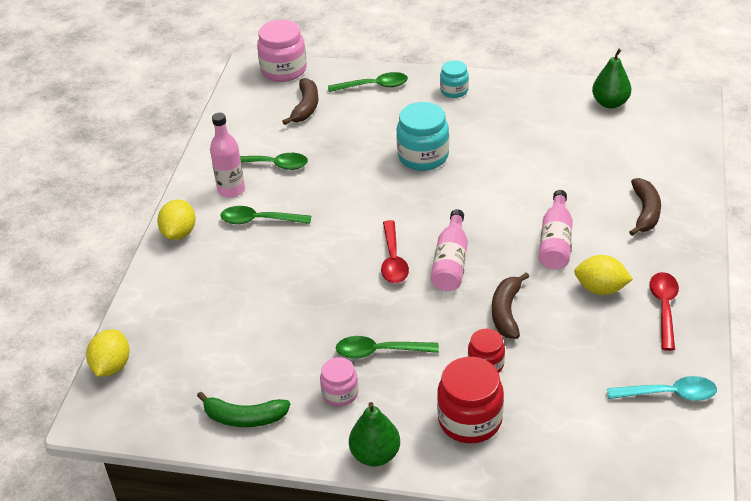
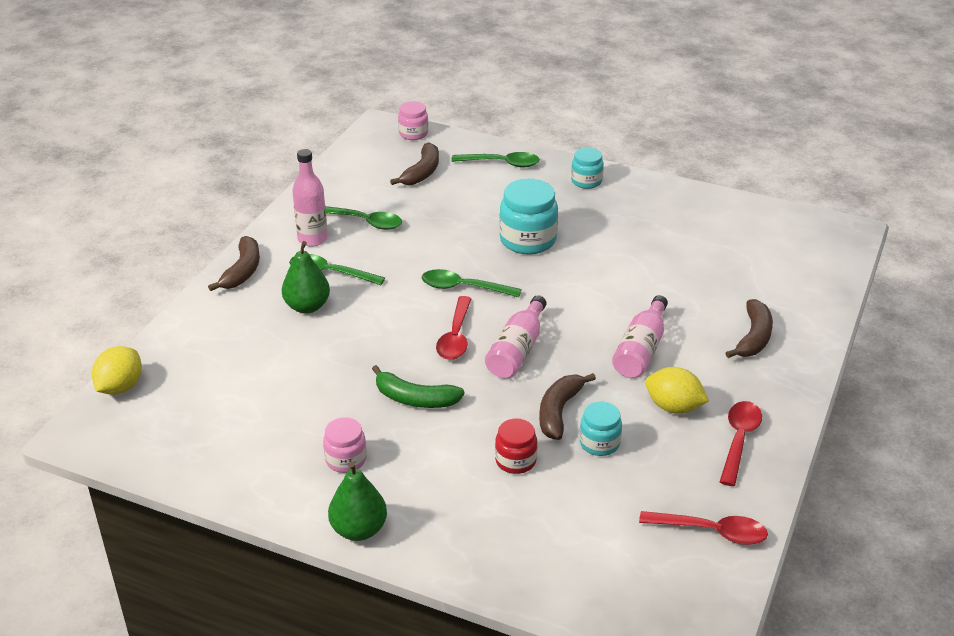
camera: 10 degrees right, 5 degrees down
yellow lemon [157,200,196,240] -> brown banana [208,236,260,291]
green banana [197,392,290,427] -> green banana moved to [372,365,465,408]
pink jar [257,19,307,82] -> pink jar [398,101,428,140], size x0.59
green spoon [336,336,439,359] -> green spoon moved to [422,269,522,297]
red jar [437,357,504,443] -> none
green pear [592,49,631,109] -> green pear moved to [282,241,330,314]
turquoise spoon [607,376,717,401] -> red spoon [639,511,768,545]
none -> turquoise jar [580,402,622,456]

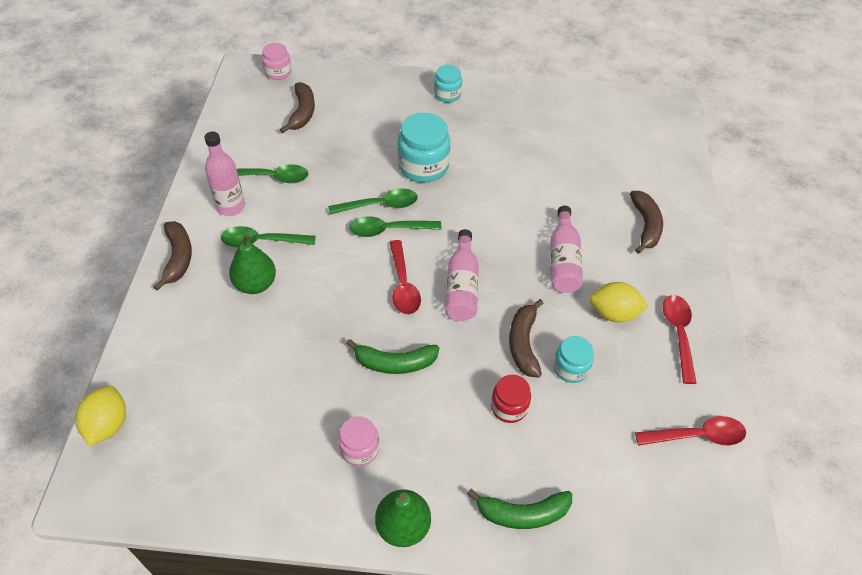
camera: 20 degrees left, 15 degrees up
green spoon [451,152,540,168] -> green spoon moved to [328,188,418,215]
none -> green banana [467,489,572,529]

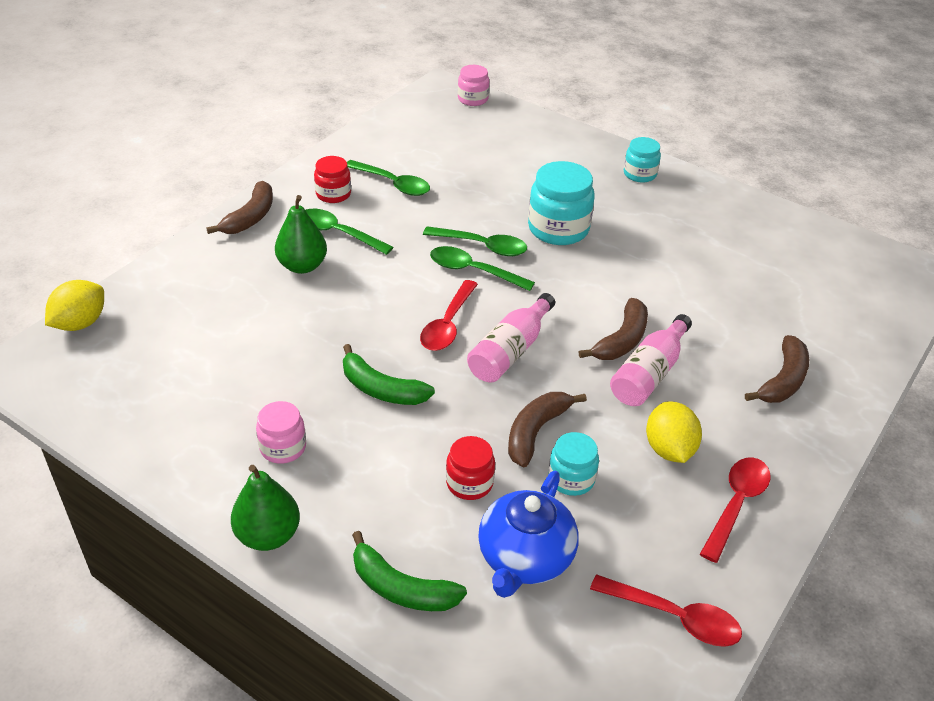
camera: 30 degrees right, 10 degrees down
pink bottle [204,131,245,216] -> red jar [314,156,351,203]
brown banana [280,82,315,133] -> brown banana moved to [579,298,648,360]
yellow lemon [590,282,649,322] -> yellow lemon turned 45 degrees clockwise [646,401,702,463]
none -> blue teapot [478,471,579,598]

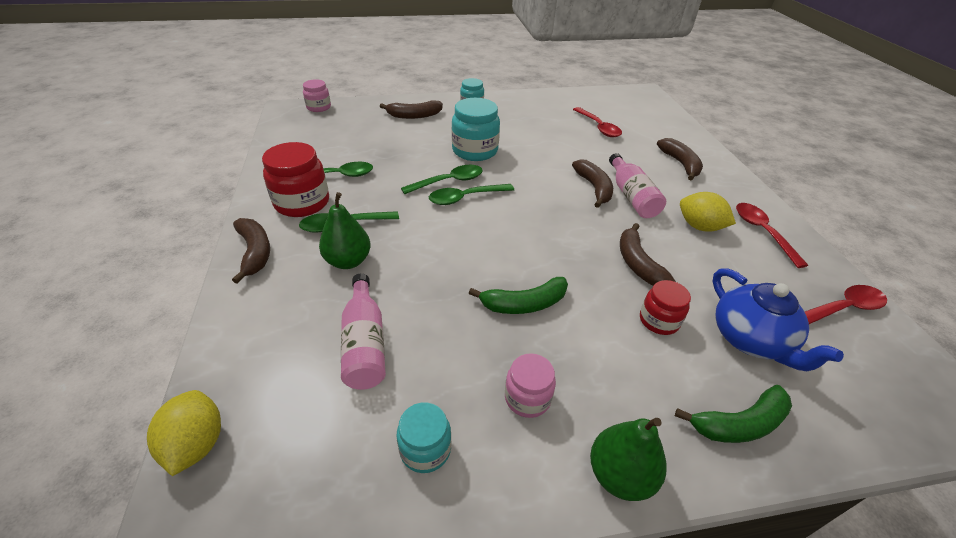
camera: 45 degrees left, 0 degrees up
red jar [314,156,351,203] -> red jar [262,142,329,217], size x1.71
red spoon [420,280,478,351] -> red spoon moved to [573,107,622,137]
pink bottle [467,293,555,383] -> pink bottle moved to [341,273,386,390]
turquoise jar [548,432,599,496] -> turquoise jar moved to [397,403,451,473]
none -> brown banana [380,100,443,119]

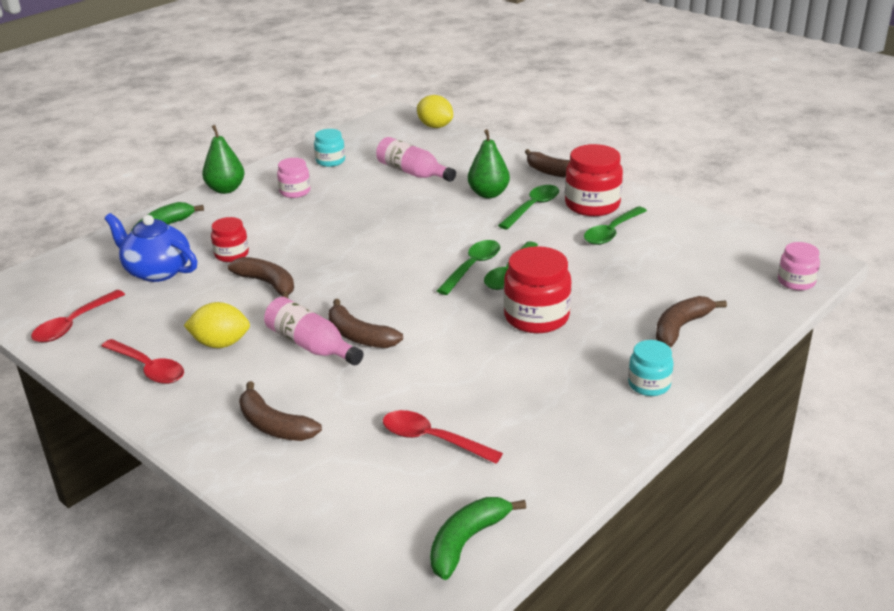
camera: 145 degrees right, 10 degrees down
turquoise jar [452,98,500,161] -> red jar [504,246,571,333]
green banana [469,277,568,314] -> green banana moved to [430,497,526,580]

